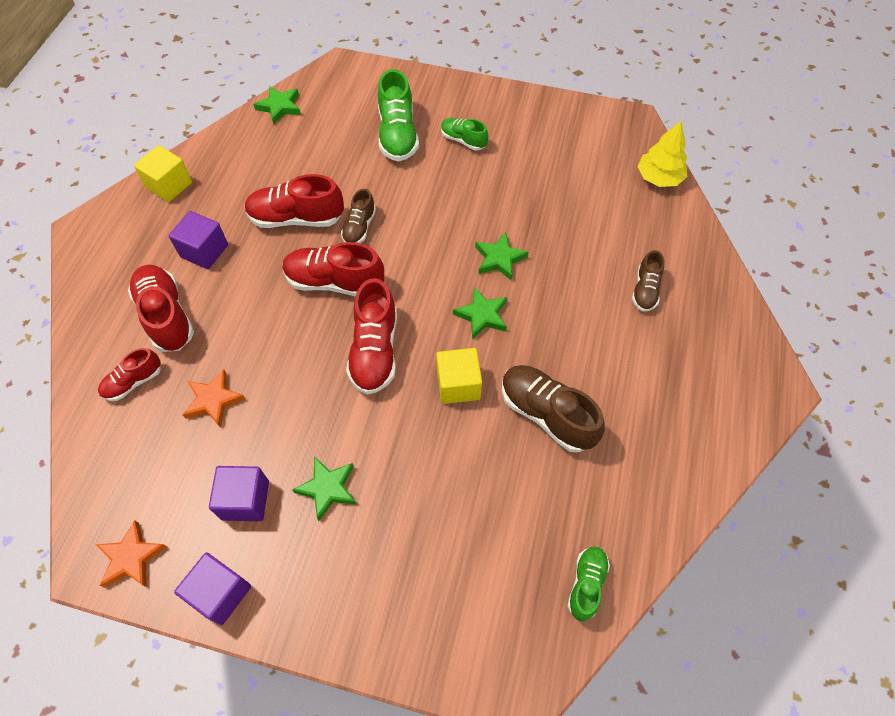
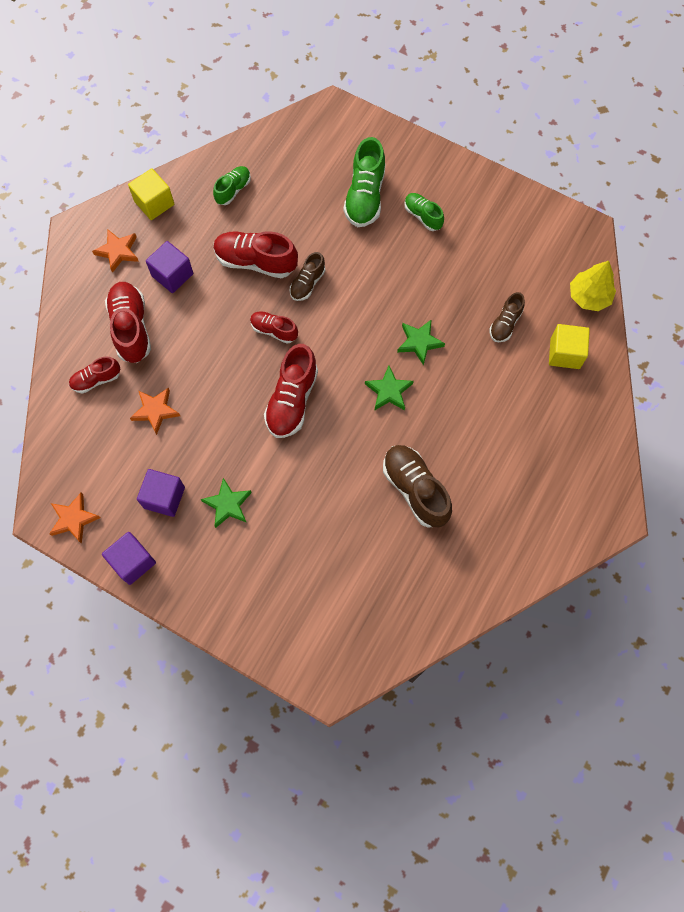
camera: 15 degrees right, 10 degrees up
green star [253,86,301,124] -> none
red shoe [282,242,384,297] -> red shoe [250,311,298,344], size x0.58
yellow cube [436,348,482,404] -> yellow cube moved to [549,324,590,369]
green shoe [567,547,610,621] -> green shoe moved to [213,166,251,205]
brown shoe [632,250,664,312] -> brown shoe moved to [489,292,525,342]
none -> orange star [92,229,139,273]

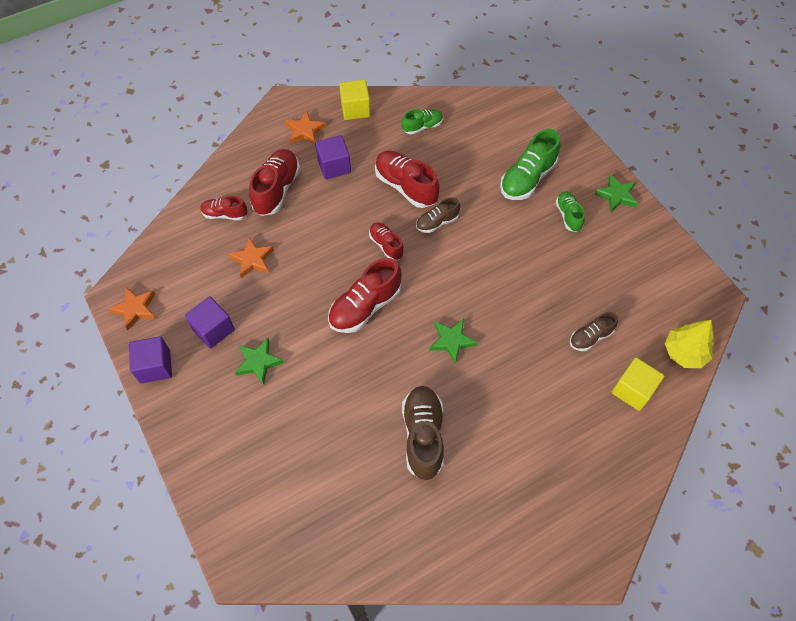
camera: 30 degrees right, 10 degrees down
green star [397,319,445,365] -> green star moved to [594,174,638,212]

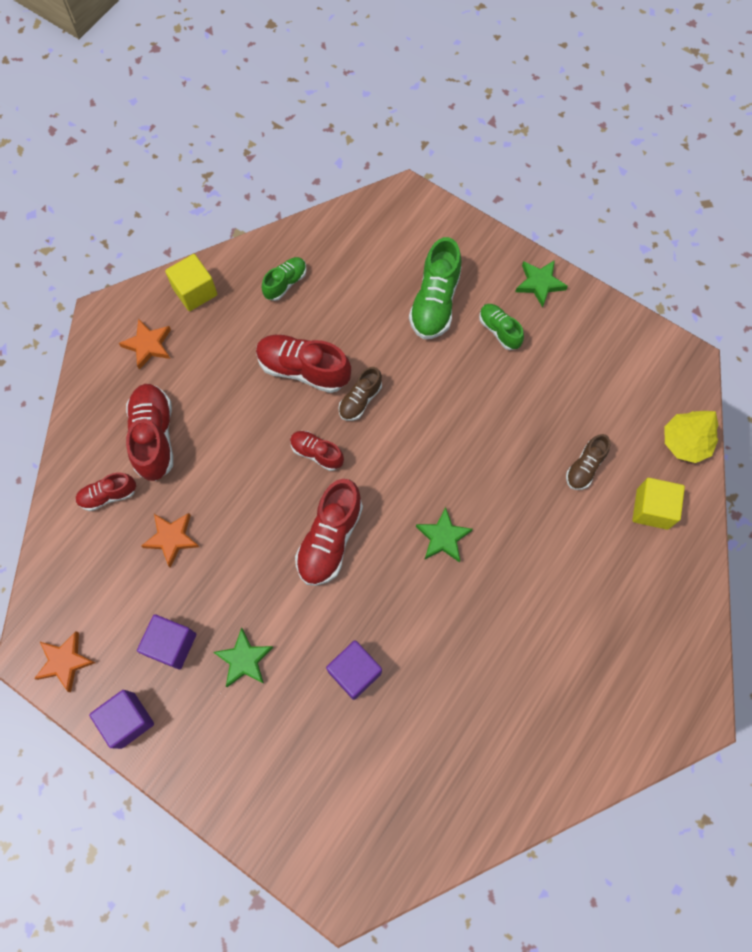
camera: 25 degrees left, 10 degrees up
purple cube [315,135,351,179] -> purple cube moved to [326,640,382,700]
brown shoe [402,386,444,480] -> none

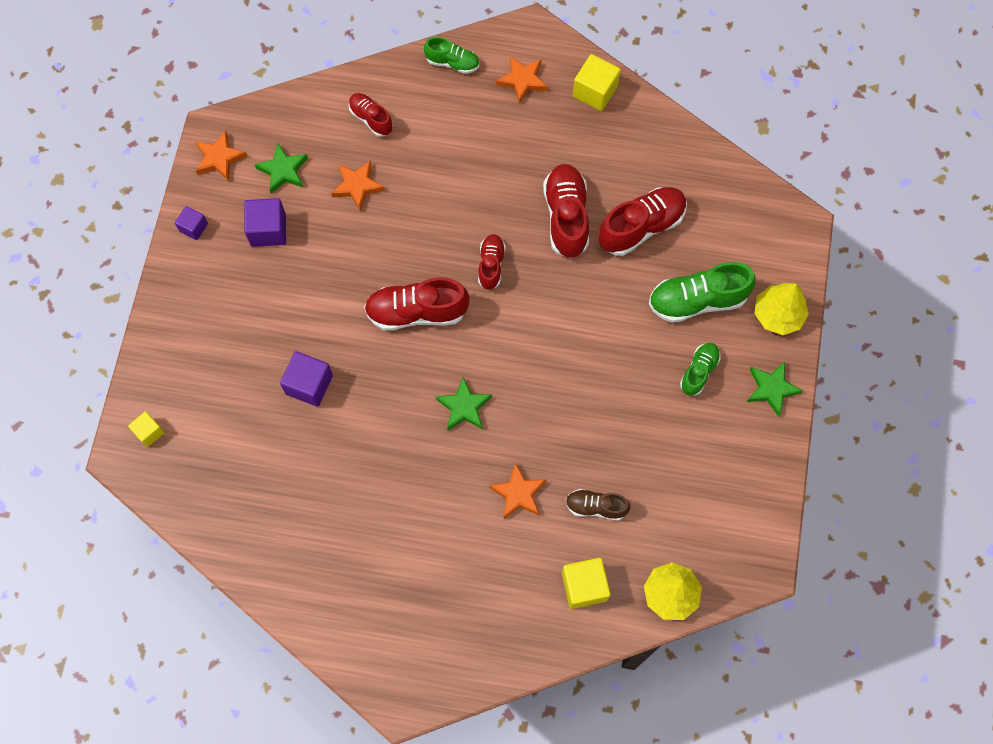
camera: 65 degrees right, 0 degrees up
purple cube [89,690,154,749] -> purple cube [175,206,208,240], size x0.61
red shoe [126,384,173,481] -> red shoe moved to [599,187,687,256]
green star [213,628,273,687] -> green star moved to [254,143,308,194]
green shoe [261,257,307,301] -> green shoe moved to [424,37,479,74]
brown shoe [339,367,382,421] -> none
none -> yellow cube [128,411,165,447]
none -> orange star [489,462,547,519]
none -> yellow tree [754,283,809,335]

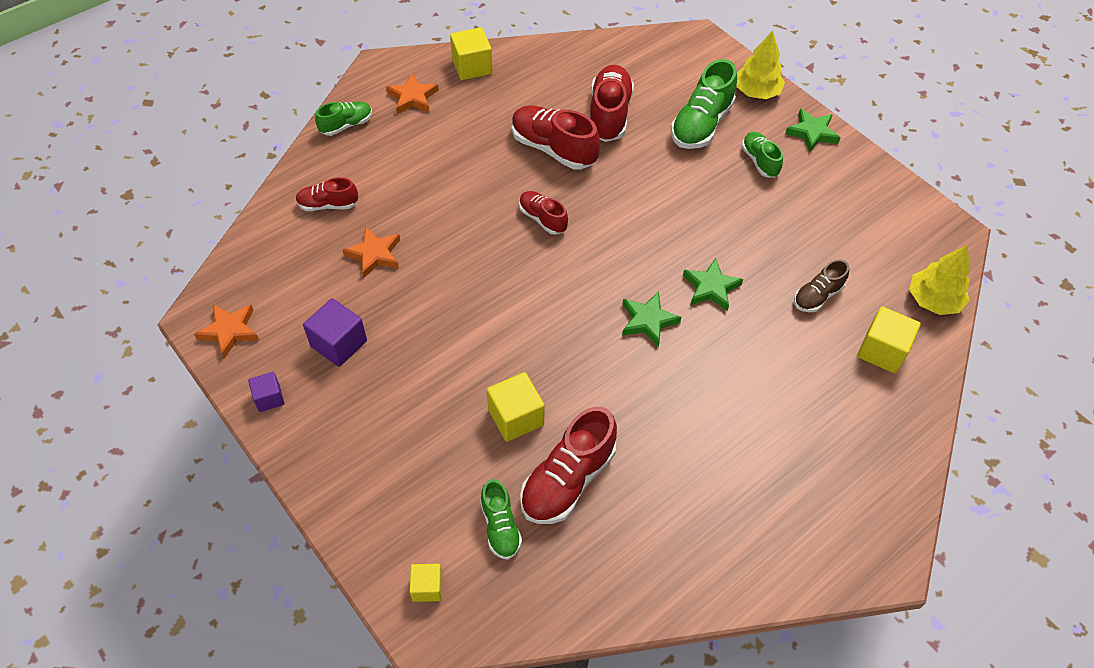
camera: 50 degrees left, 15 degrees down
green star [254,143,308,194] -> green star moved to [683,258,743,311]
purple cube [280,351,333,407] -> yellow cube [487,372,545,442]
red shoe [364,277,470,330] -> red shoe moved to [520,407,617,524]
orange star [489,462,547,519] -> none
none -> green shoe [480,479,522,560]

